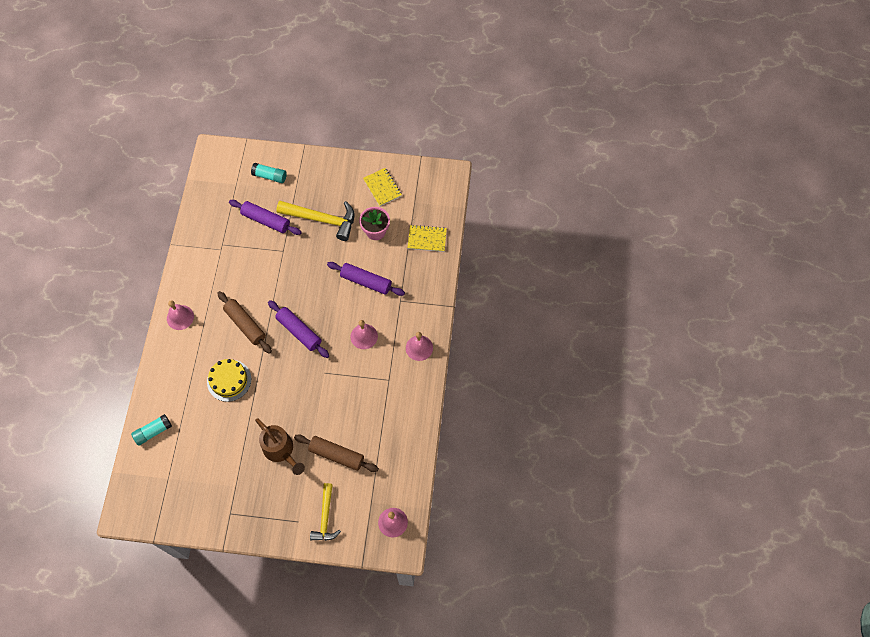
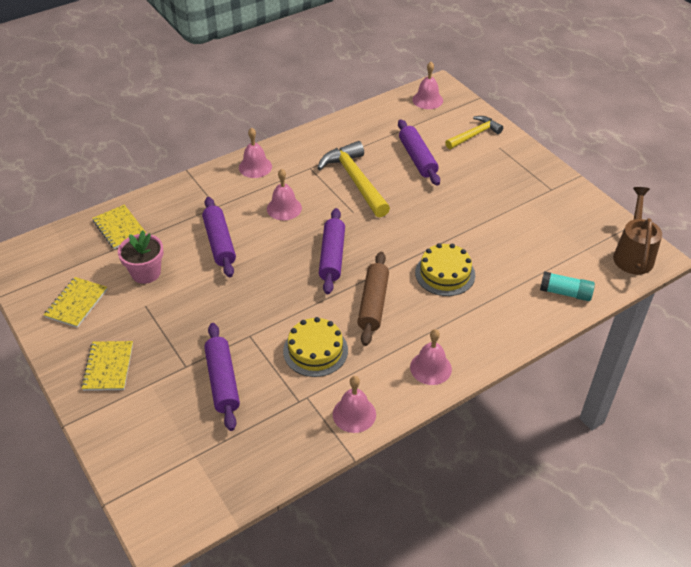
camera: 130 degrees left, 20 degrees down
turquoise glue stick [251,163,287,183] -> none
brown watering can [255,418,305,475] -> brown watering can moved to [613,187,662,275]
yellow hammer [276,201,355,241] -> yellow hammer moved to [317,141,390,218]
brown rolling pin [294,435,379,472] -> purple rolling pin [398,119,440,186]
none -> yellow notebook [81,341,133,391]
none -> yellow cake [283,317,348,377]
none -> pink bell [333,376,376,433]

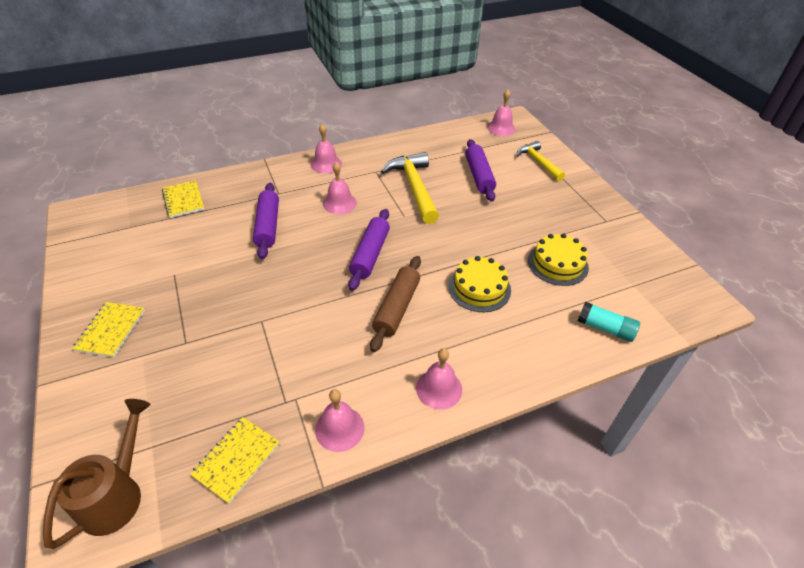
camera: 10 degrees right, 0 degrees up
yellow notebook [44,277,107,328] -> yellow notebook moved to [190,418,280,504]
pink flower pot [118,230,164,284] -> none
purple rolling pin [204,323,240,431] -> none
yellow cake [283,317,348,377] -> yellow cake moved to [528,233,589,286]
yellow hammer [445,116,503,149] -> yellow hammer turned 90 degrees counterclockwise [517,141,565,181]
brown watering can [613,187,662,275] -> brown watering can moved to [42,399,151,549]

